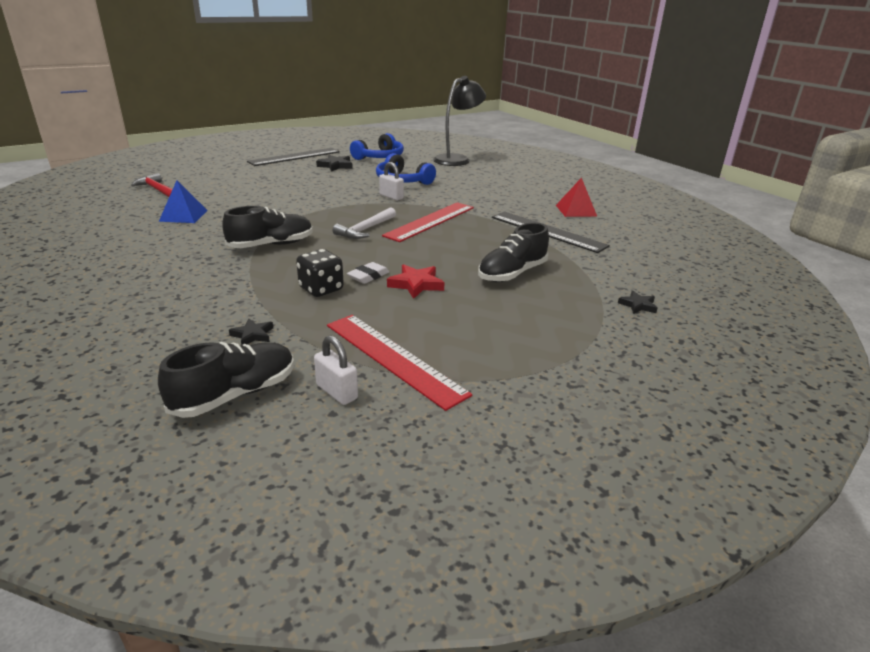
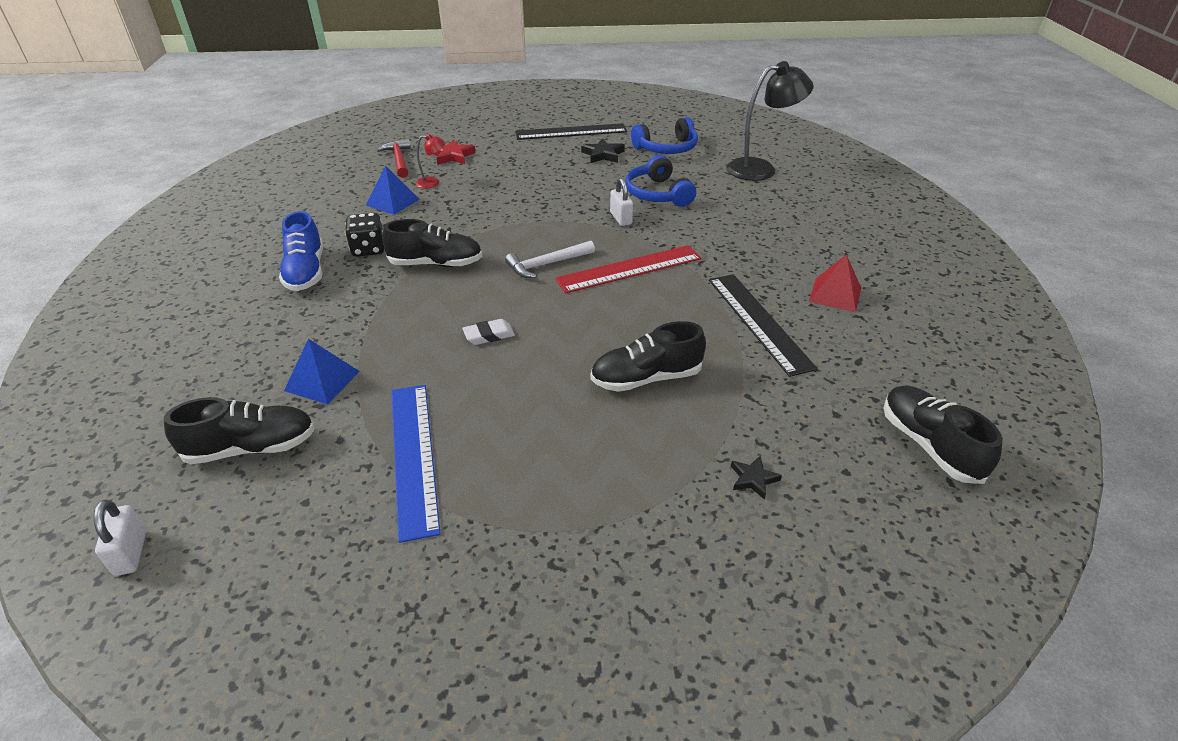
camera: 30 degrees right, 10 degrees up
black star [229,319,273,345] -> blue pyramid [284,339,360,404]
black dice [296,249,344,297] -> black dice moved to [345,213,384,257]
white padlock [314,335,358,405] -> white padlock moved to [94,499,146,576]
red ruler [327,315,472,411] -> blue ruler [392,385,441,543]
red star [387,264,445,299] -> red star moved to [434,140,475,165]
none -> blue shoe [279,211,323,291]
none -> red lamp [416,134,446,189]
none -> black shoe [883,385,1003,484]

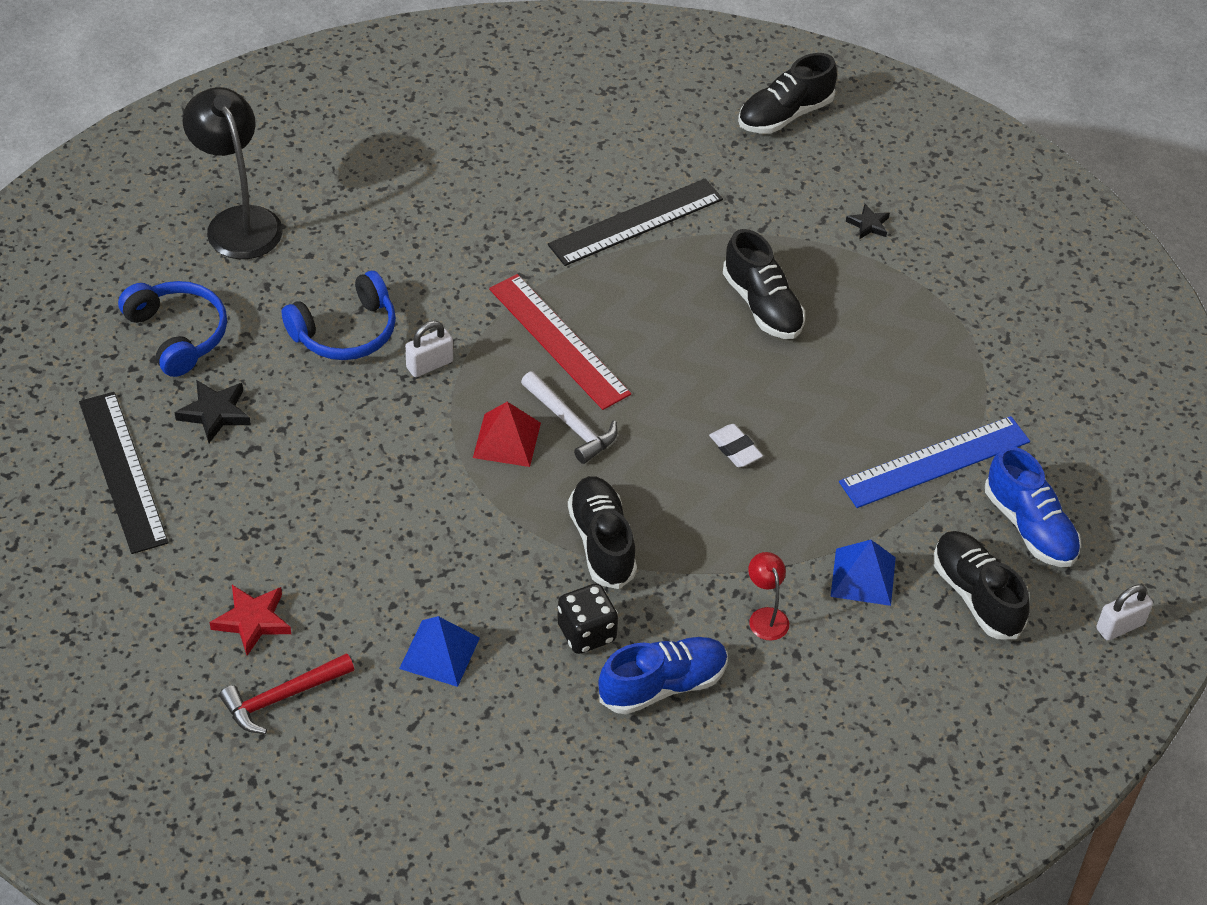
camera: 105 degrees left, 10 degrees up
red lamp [416,134,446,189] -> red lamp moved to [748,552,789,641]
red pyramid [809,254,861,312] -> red pyramid moved to [473,402,541,467]
none -> blue shoe [985,446,1081,567]

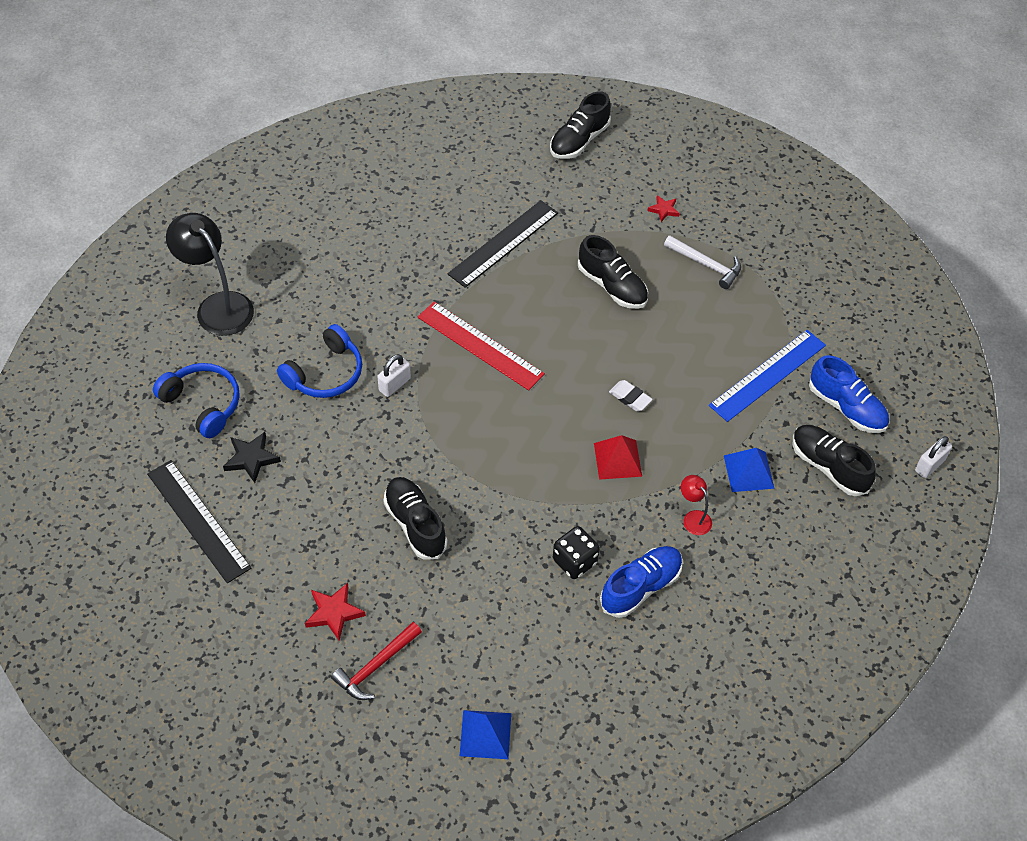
camera: 15 degrees left, 5 degrees up
blue pyramid [399,616,480,687] -> blue pyramid moved to [460,710,511,759]
red pyramid [473,402,541,467] -> red pyramid moved to [594,435,642,480]
white hammer [521,372,617,464] -> white hammer moved to [664,235,741,289]
black shoe [568,476,637,589] -> black shoe moved to [383,477,447,560]
black star [846,204,890,239] -> red star [648,195,680,222]

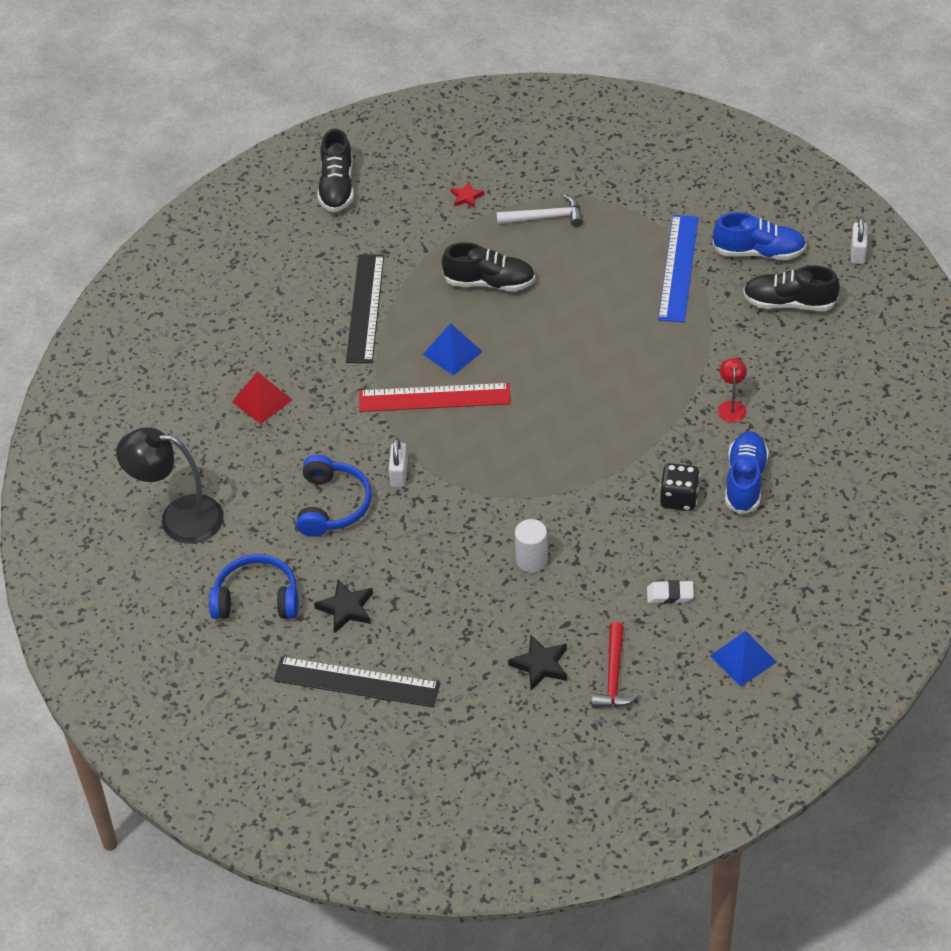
camera: 35 degrees left, 5 degrees down
red star [305,583,366,641] -> black star [508,635,567,690]
black shoe [383,477,447,560] -> white cylinder [515,519,548,573]
red pyramid [594,435,642,480] -> red pyramid moved to [232,372,292,424]
white eraser [609,380,653,411] -> white eraser moved to [647,580,694,604]
red lamp [681,475,712,535] -> red lamp turned 75 degrees clockwise [718,358,747,423]
blue pyramid [724,448,775,492] -> blue pyramid moved to [423,323,483,376]

